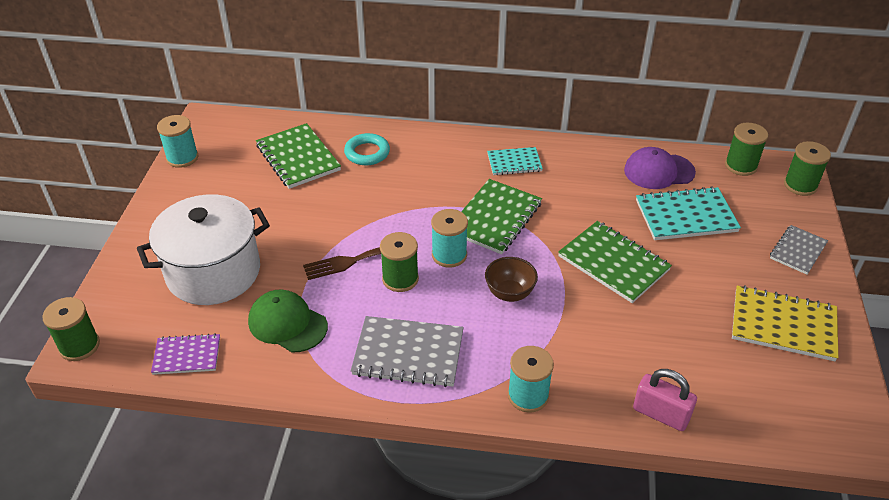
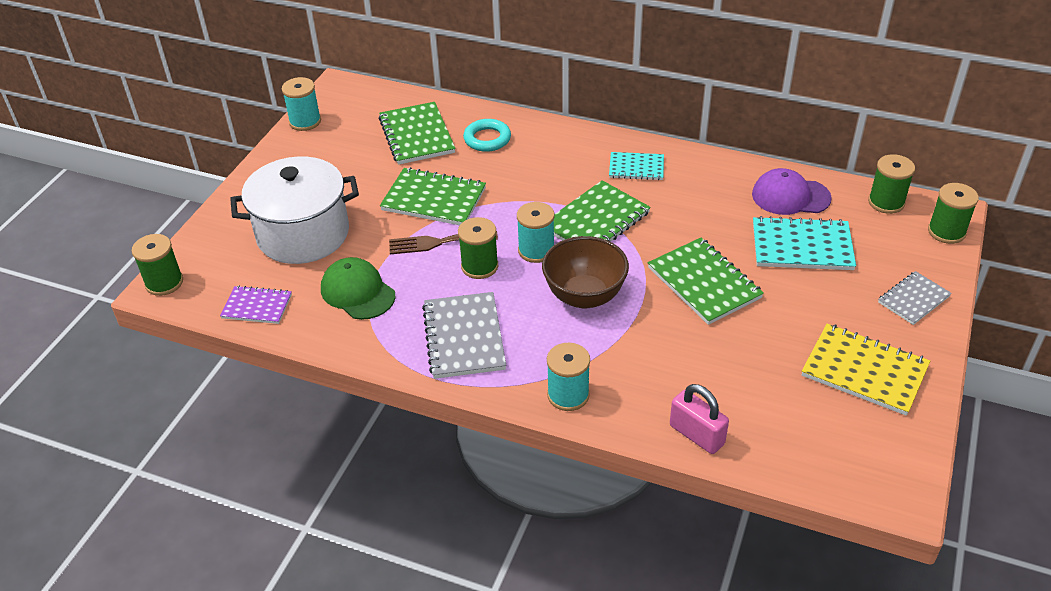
camera: 15 degrees right, 0 degrees up
grey notebook [351,316,464,387] -> grey notebook turned 60 degrees clockwise [422,292,506,379]
brown bowl [485,257,538,302] -> brown bowl [542,236,629,309], size x1.57
none -> green notebook [380,167,486,225]

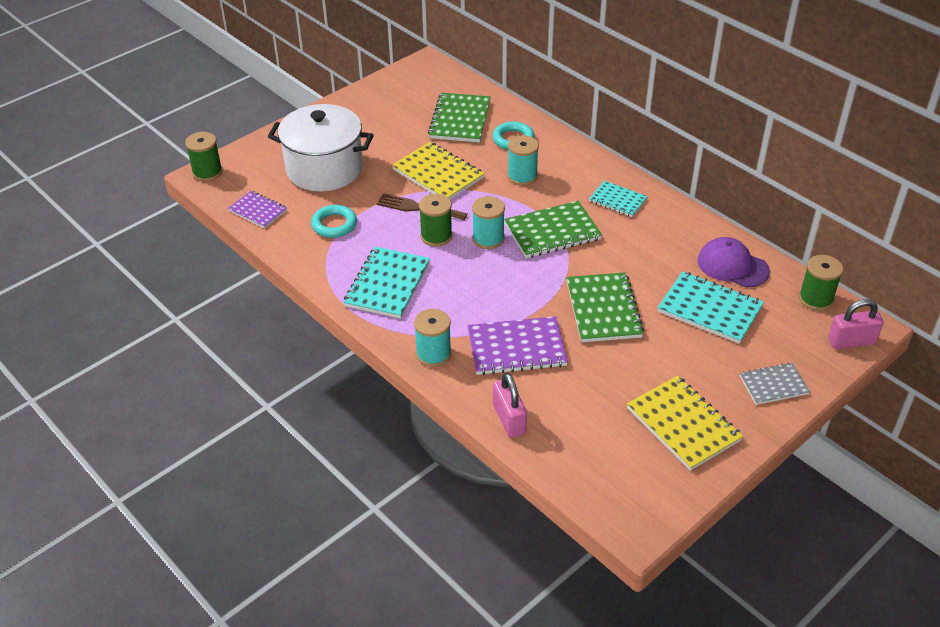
camera: 25 degrees right, 0 degrees up
turquoise spool [282,77,321,131] -> turquoise spool moved to [507,135,539,186]
green cap [321,257,396,320] -> turquoise ring [311,205,357,238]
green notebook [380,167,486,225] -> yellow notebook [392,142,484,199]
grey notebook [422,292,506,379] -> turquoise notebook [343,247,430,319]
brown bowl [542,236,629,309] -> none
green spool [928,183,979,244] -> pink padlock [828,299,884,349]
none -> purple notebook [468,316,568,375]

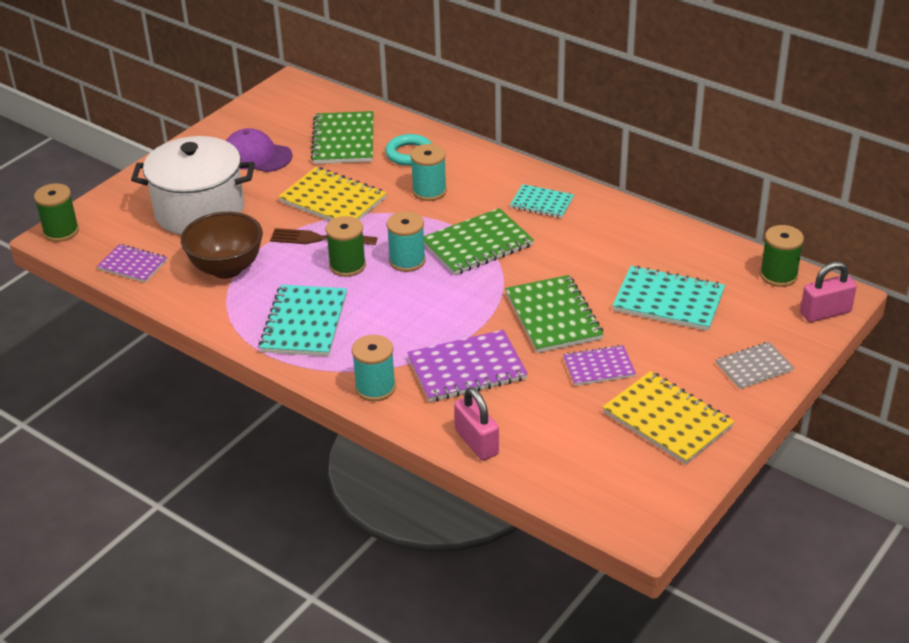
camera: 10 degrees left, 5 degrees down
turquoise ring [311,205,357,238] -> brown bowl [181,212,263,279]
purple cap [698,237,770,287] -> purple cap moved to [226,128,293,172]
none -> purple notebook [563,345,636,386]

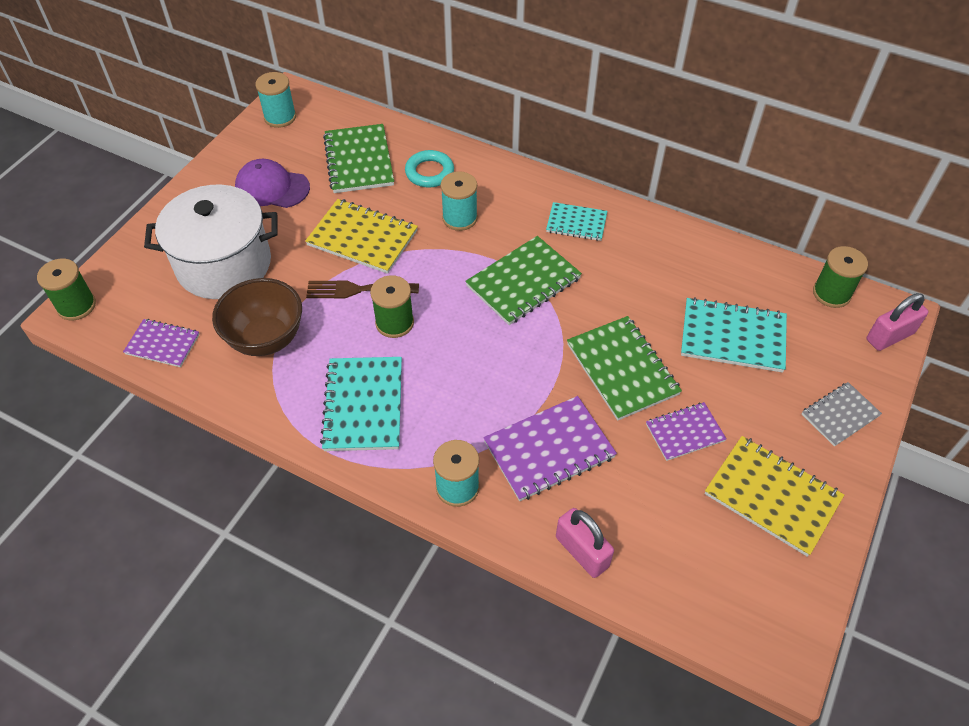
camera: 10 degrees left, 15 degrees up
turquoise spool [387,211,426,272] -> turquoise spool moved to [256,72,296,128]

